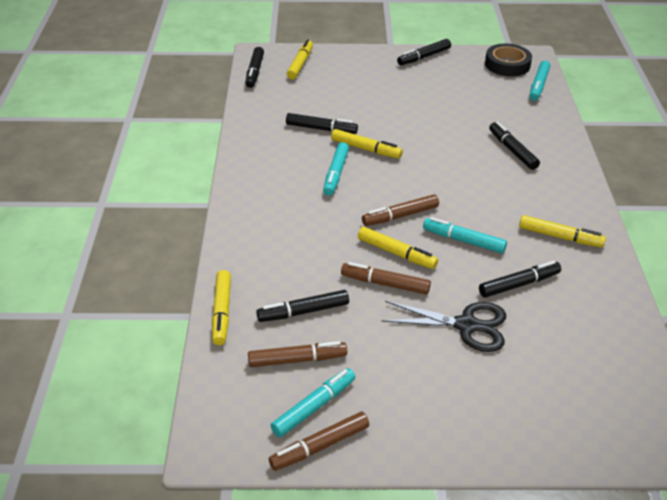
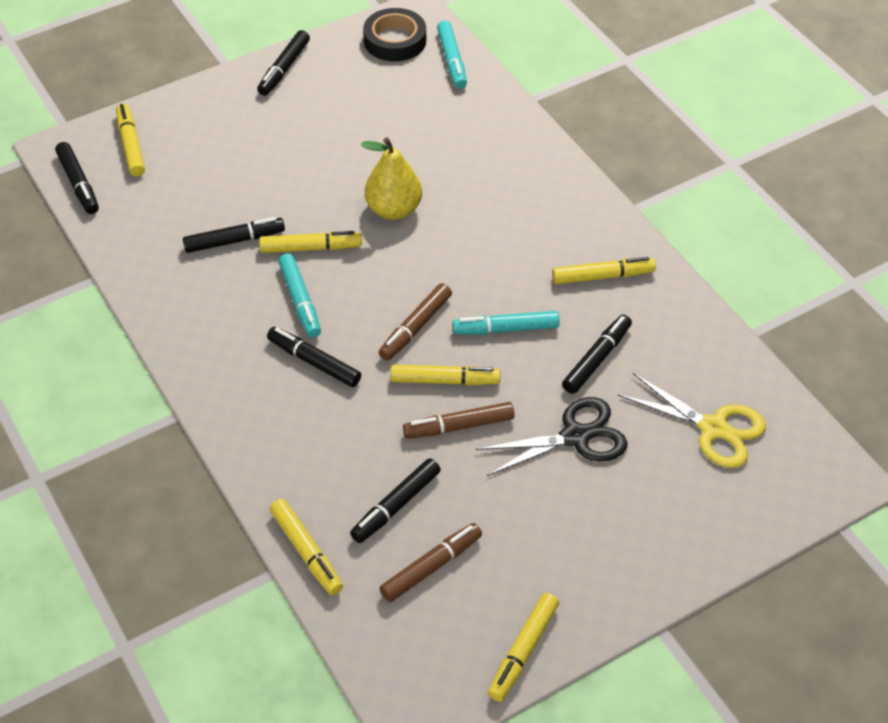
camera: 30 degrees left, 10 degrees up
brown marker [269,412,369,471] -> yellow marker [488,593,559,702]
turquoise marker [271,368,355,437] -> none
black marker [489,122,540,170] -> black marker moved to [267,327,361,387]
none -> yellow pear [361,137,422,220]
none -> yellow scissors [618,373,766,468]

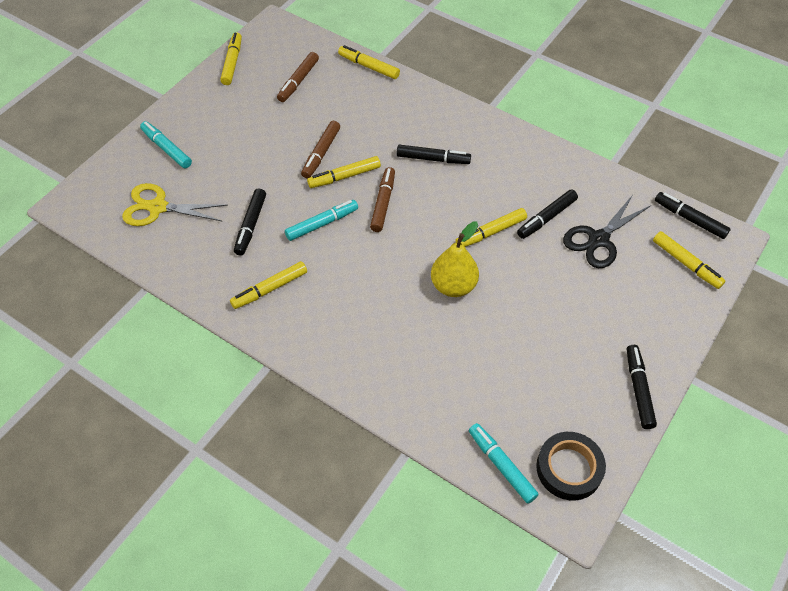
camera: 155 degrees right, 5 degrees up
turquoise marker [278,254,321,338] -> turquoise marker moved to [140,121,192,168]
black marker [350,458,441,543] -> none
brown marker [403,402,515,439] -> brown marker turned 150 degrees clockwise [301,121,340,179]
black scissors [476,397,628,476] -> black scissors moved to [563,195,650,268]

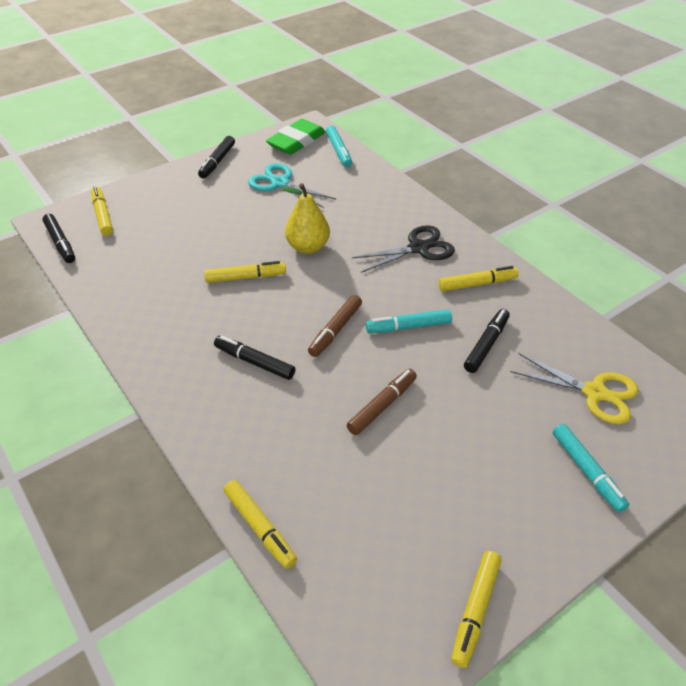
camera: 160 degrees left, 10 degrees down
brown marker [277,52,319,102] -> none
yellow marker [307,156,381,188] -> none
black marker [517,189,578,239] -> none
black tape [536,432,606,500] -> green eraser [266,119,326,155]
black scissors [563,195,650,268] -> black scissors moved to [352,225,455,273]
none -> turquoise scissors [248,163,336,208]

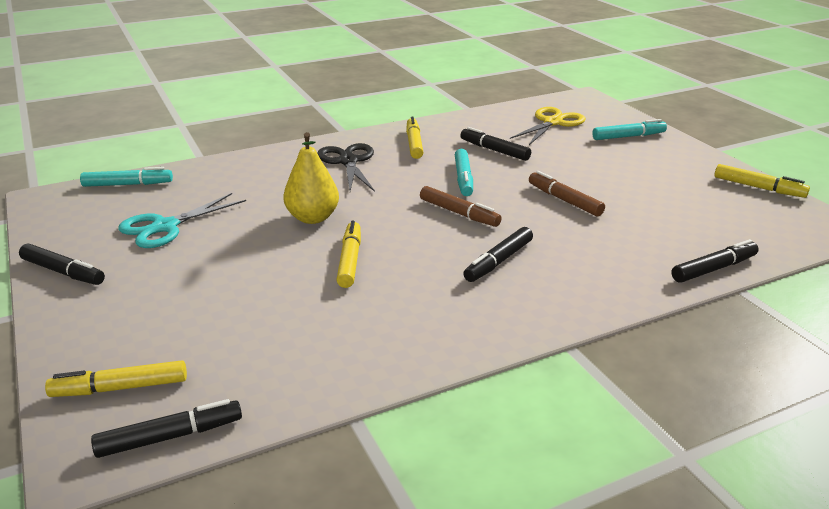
camera: 80 degrees left, 15 degrees down
yellow marker [224,480,297,569] -> black marker [672,239,759,283]
green eraser [266,119,326,155] -> none

